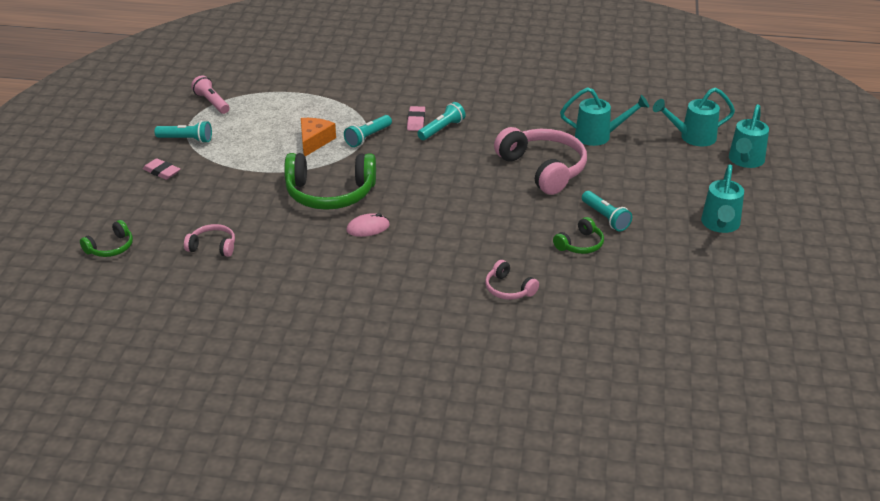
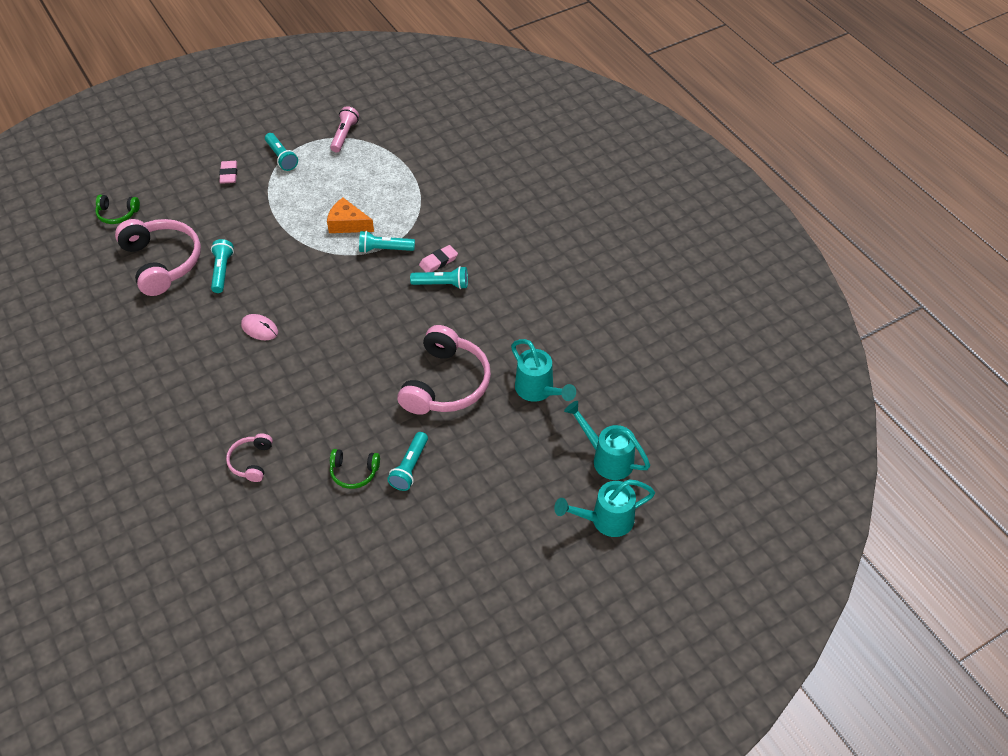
camera: 50 degrees right, 15 degrees up
pink headphones [184,224,235,257] -> pink headphones [115,219,201,296], size x2.02
green headphones [284,153,376,210] -> none
orange cheese [301,118,336,156] -> orange cheese turned 135 degrees counterclockwise [327,198,374,233]
turquoise watering can [701,164,744,233] -> none
none -> turquoise flashlight [211,239,234,293]

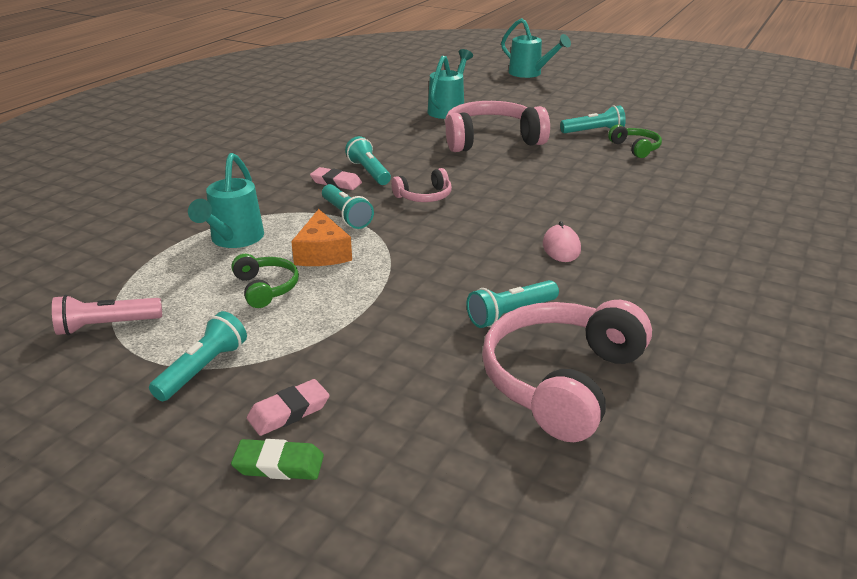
camera: 120 degrees left, 20 degrees down
green headphones [95,195,140,224] -> green headphones moved to [232,254,299,308]
pink headphones [226,433,273,482] -> pink headphones moved to [391,168,452,202]
turquoise watering can [564,401,650,480] -> turquoise watering can moved to [188,153,264,248]
none -> green eraser [231,439,324,480]

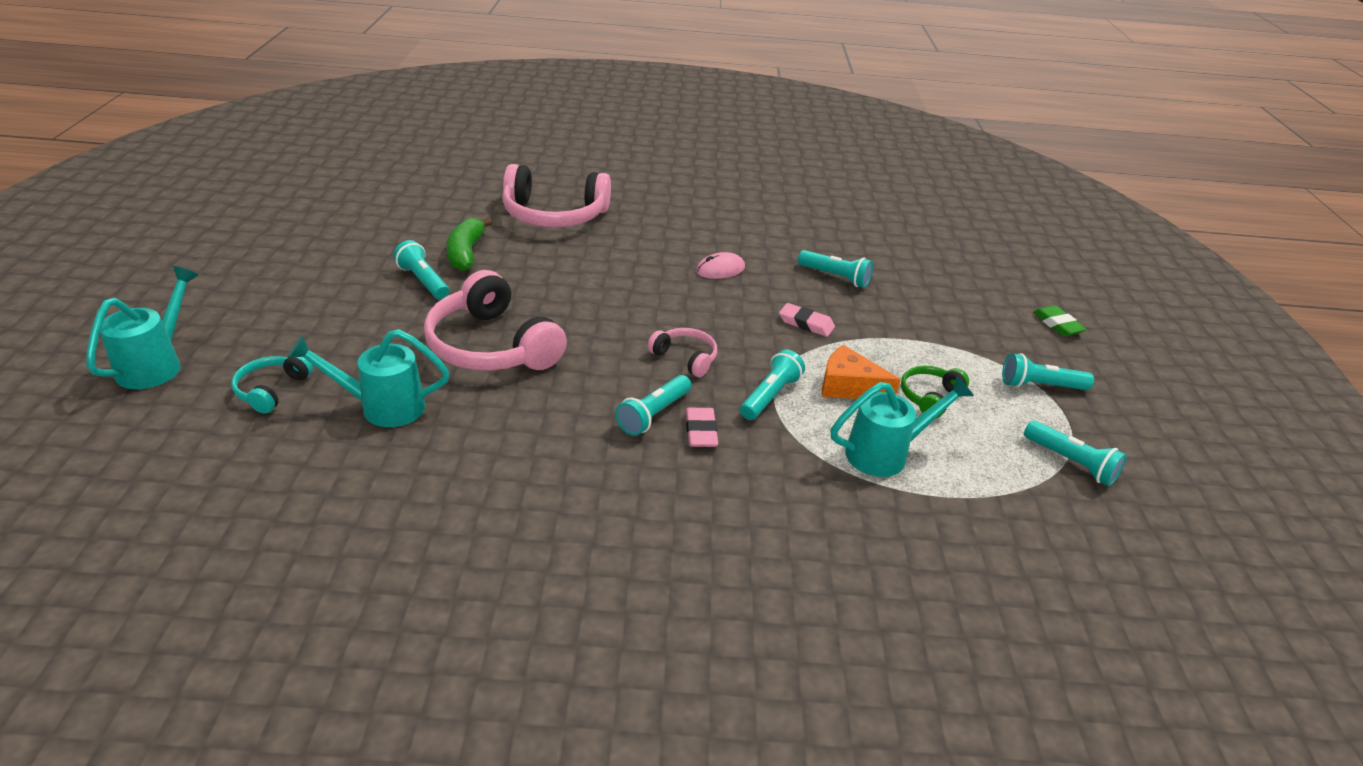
camera: 120 degrees left, 5 degrees up
pink flashlight [52,295,162,336] -> turquoise flashlight [1024,420,1127,486]
pink eraser [247,379,330,436] -> pink eraser moved to [779,303,835,337]
orange cheese [291,209,352,266] -> orange cheese turned 120 degrees counterclockwise [822,345,901,399]
pink headphones [482,300,652,442] -> pink headphones moved to [502,164,611,227]
green headphones [608,125,662,158] -> green banana [447,217,492,271]
none -> turquoise headphones [232,356,313,414]

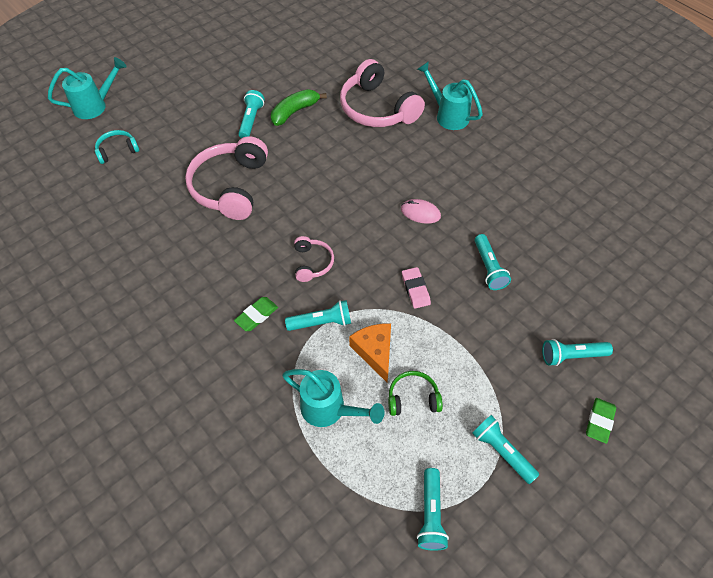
camera: 50 degrees right, 20 degrees up
turquoise watering can [287,329,450,427] -> turquoise watering can moved to [417,61,483,130]
turquoise flashlight [615,375,691,436] -> turquoise flashlight moved to [542,339,613,366]
pink eraser [686,408,718,447] -> green eraser [234,297,278,331]

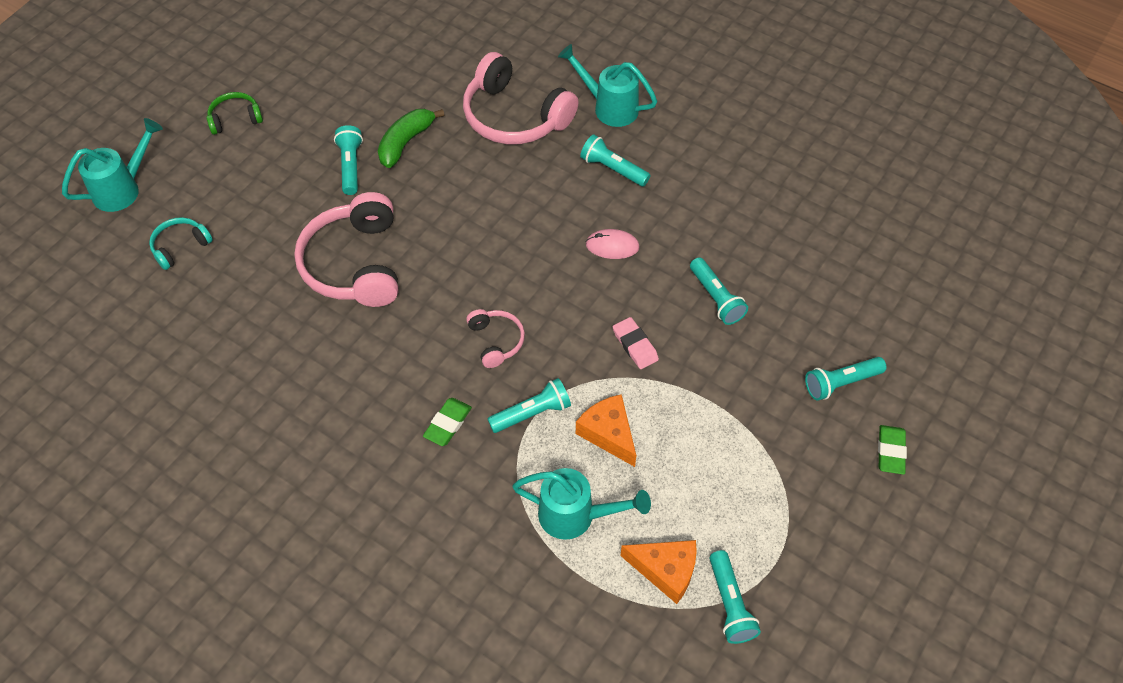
camera: 15 degrees left, 0 degrees up
green headphones [388,371,443,416] -> green headphones moved to [206,92,263,135]
turquoise flashlight [472,415,539,484] -> turquoise flashlight moved to [580,134,651,187]
none -> orange cheese [620,540,697,604]

